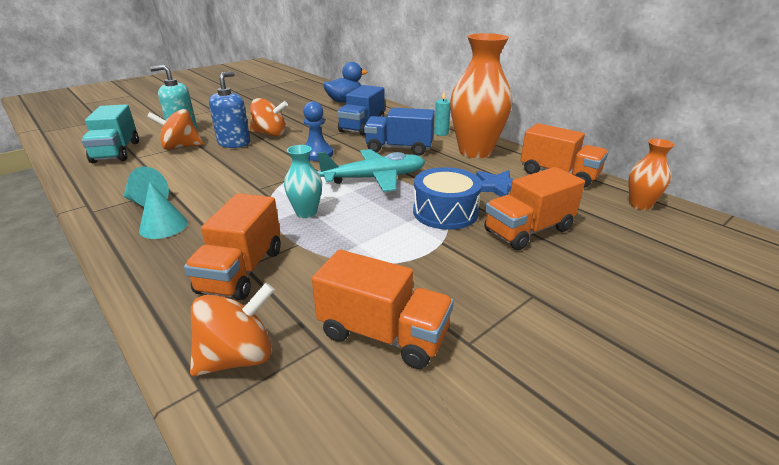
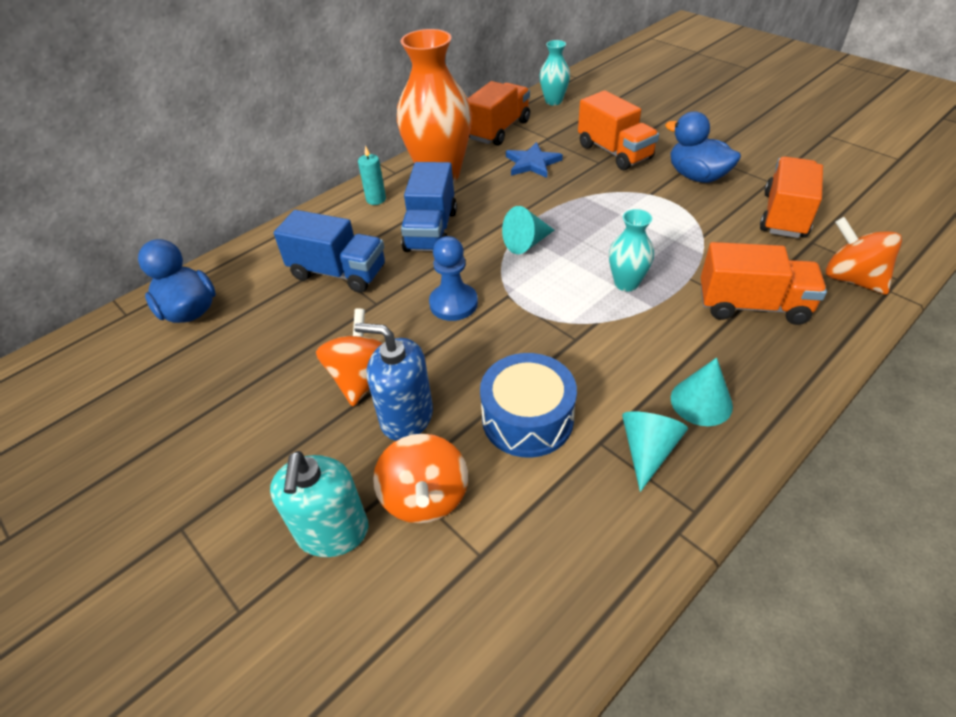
camera: 90 degrees left, 15 degrees up
turquoise truck [81,104,139,163] -> none
turquoise plane [317,149,425,192] -> turquoise cone [502,206,554,254]
blue drum [413,167,482,230] -> blue drum moved to [480,353,577,458]
orange vase [629,139,675,210] -> turquoise vase [539,40,570,105]
none -> blue duck [665,112,741,183]

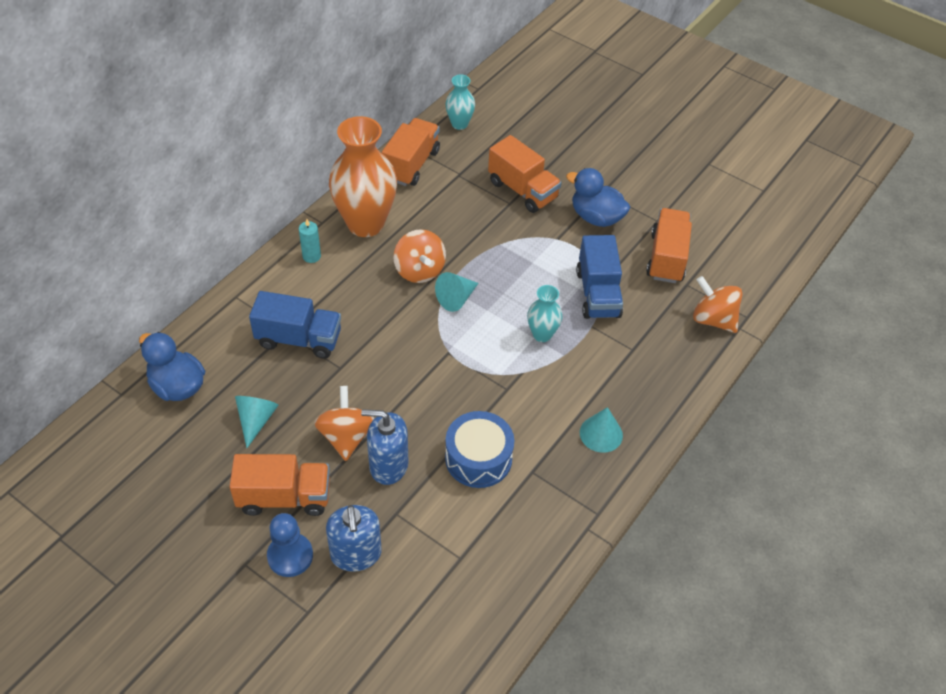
camera: 15 degrees left, 5 degrees up
turquoise soap dispenser [270,451,369,557] -> blue soap dispenser [326,505,381,572]
orange spinning top [373,434,468,523] -> orange spinning top moved to [393,229,446,283]
blue truck [401,162,457,252] -> blue truck moved to [576,235,623,319]
blue pawn [429,236,478,321] -> blue pawn moved to [267,513,313,577]
blue star [506,142,563,178] -> none
turquoise cone [622,411,688,492] -> turquoise cone moved to [235,396,279,448]
orange truck [701,242,827,325] -> orange truck moved to [229,454,330,516]

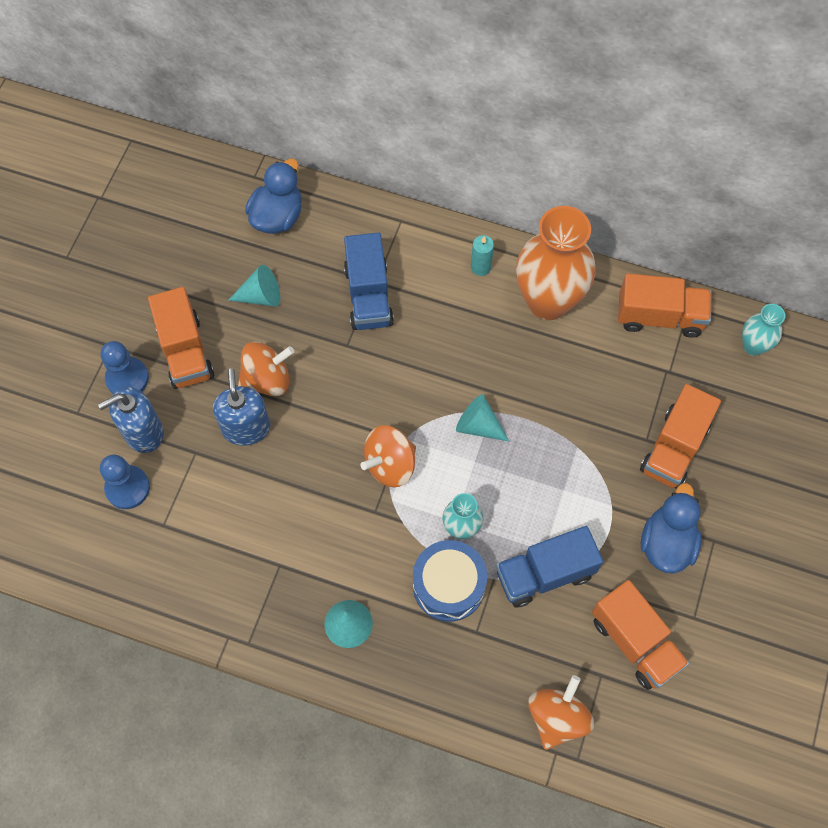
camera: 75 degrees right, 15 degrees up
orange spinning top [393,229,446,283] -> orange spinning top moved to [360,425,416,487]
blue drum [445,411,514,488] -> blue drum moved to [413,540,487,622]
orange truck [646,208,692,283] -> orange truck turned 60 degrees clockwise [592,580,689,690]
none -> blue pawn [100,455,150,509]

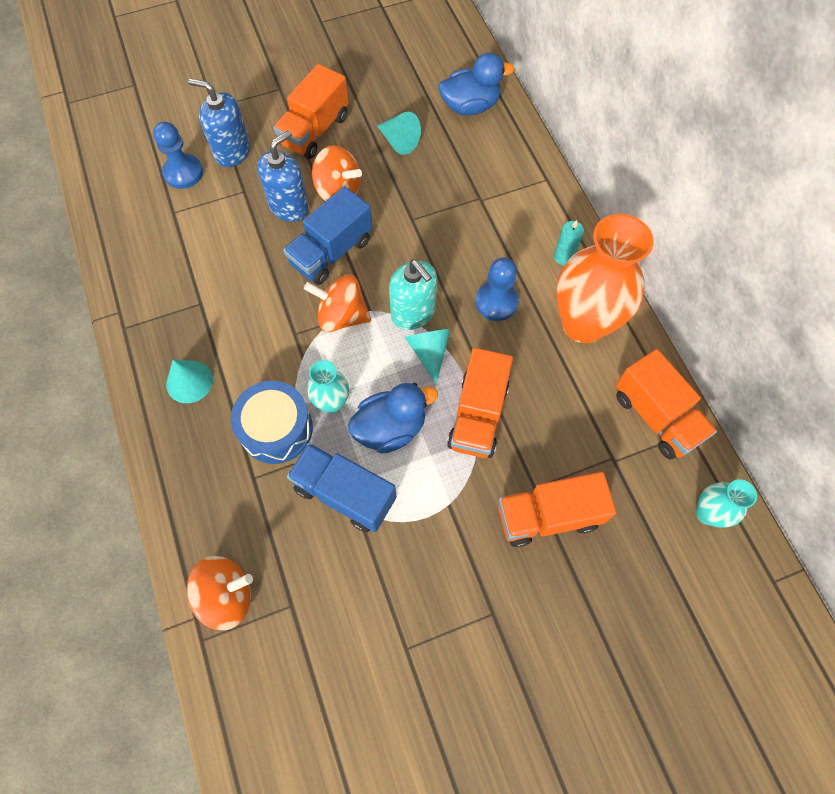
camera: 50 degrees right, 0 degrees up
blue pawn [100,341,149,394] -> blue pawn moved to [476,257,519,321]
blue truck [344,233,394,330] -> blue truck moved to [283,186,372,285]
orange truck [592,580,689,690] -> orange truck moved to [447,347,513,458]
blue duck [641,483,702,573] -> blue duck moved to [348,383,438,454]
none -> turquoise soap dispenser [389,260,437,330]

